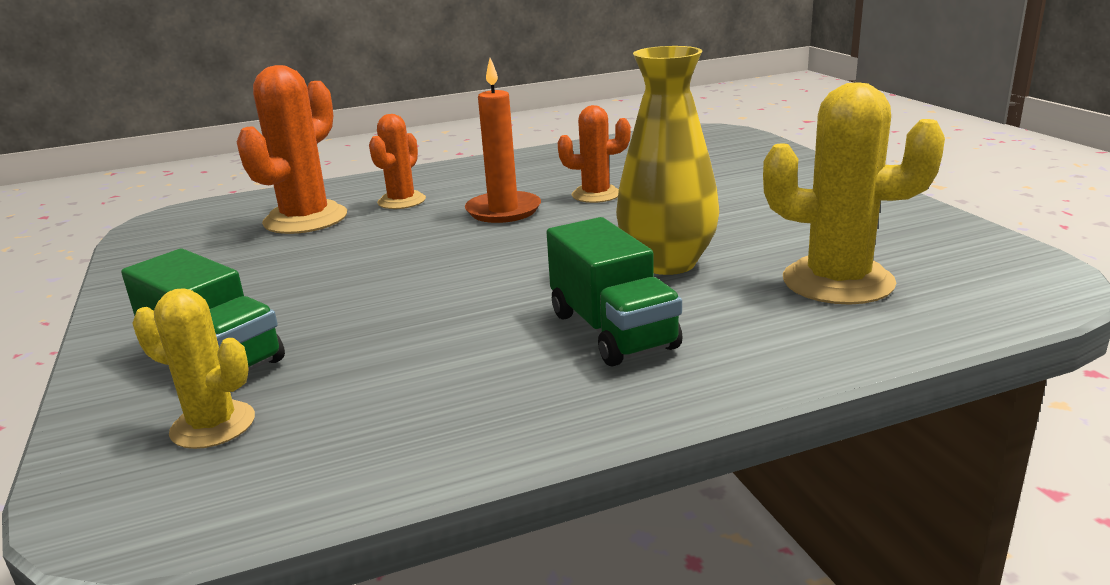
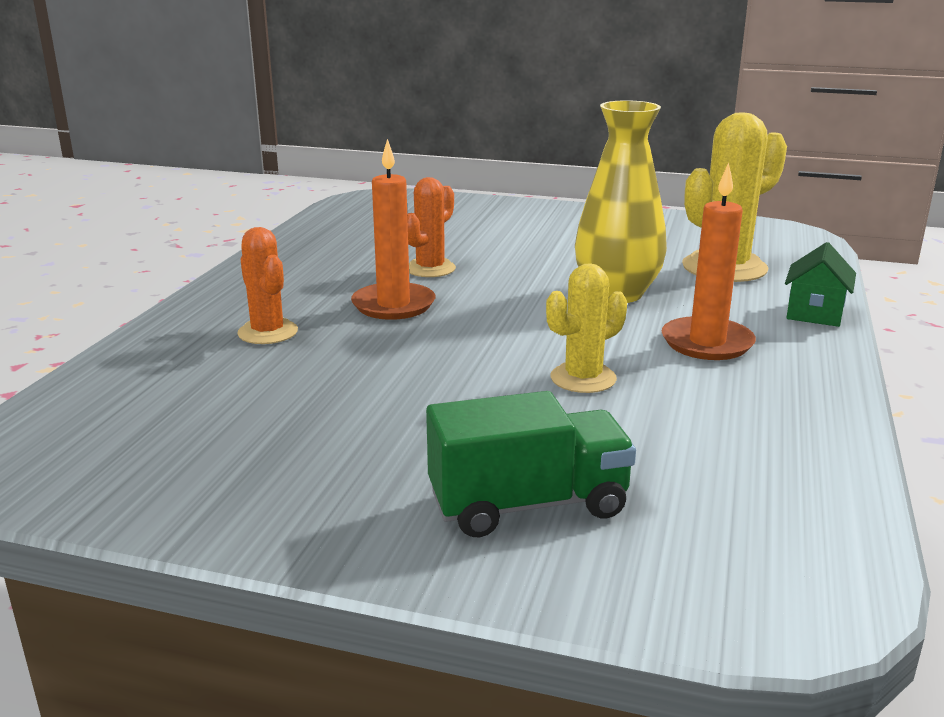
camera: 55 degrees left, 0 degrees up
yellow cactus [132,288,255,449] -> yellow cactus moved to [546,263,627,393]
orange cactus [236,65,347,234] -> none
green truck [547,217,683,367] -> orange candle [662,163,756,360]
none -> green house [785,242,856,327]

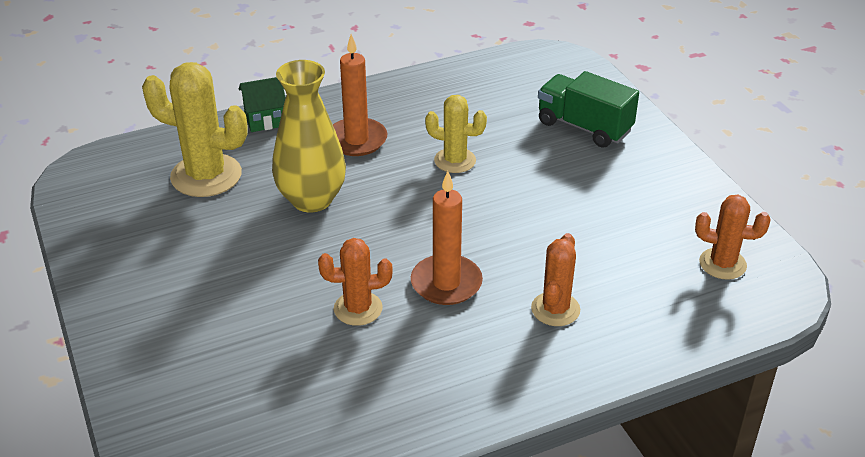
camera: 130 degrees left, 15 degrees up
none -> orange cactus [695,195,770,280]

